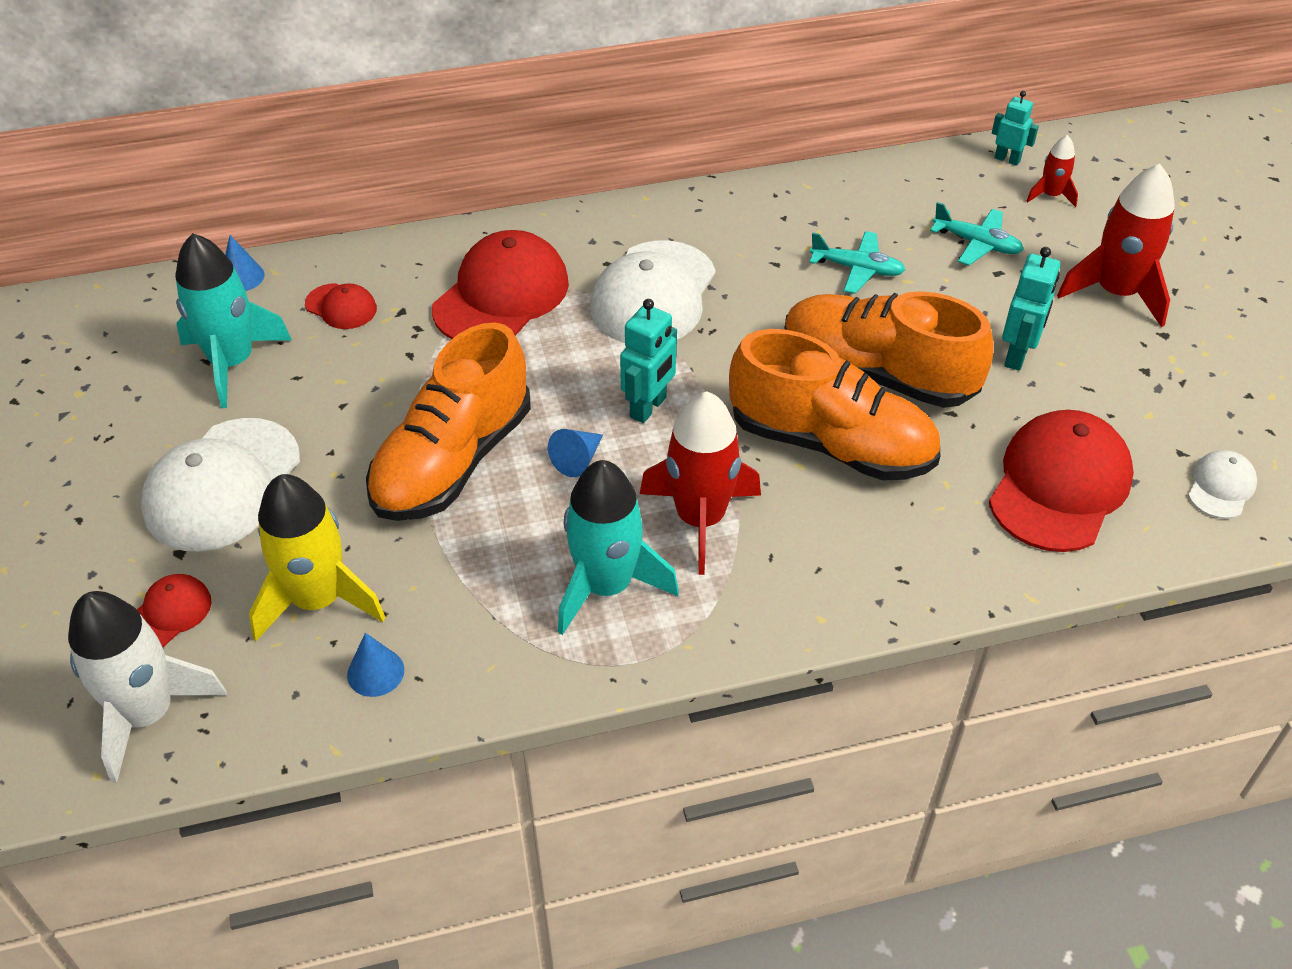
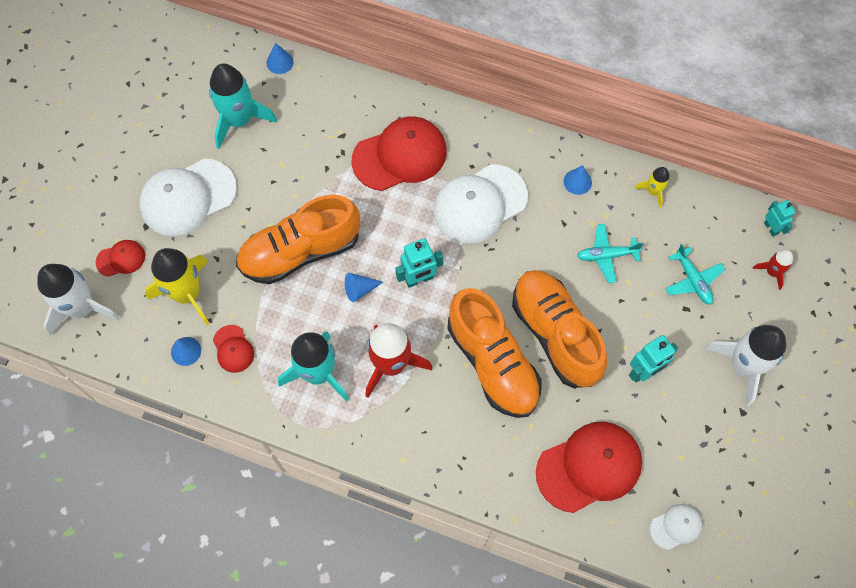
camera: 35 degrees right, 20 degrees up
red cap [305,283,377,329] -> red cap moved to [213,325,254,373]
turquoise plane [809,231,905,294] -> turquoise plane turned 120 degrees clockwise [577,224,644,283]
red rocket [1057,164,1175,327] -> white rocket [705,325,786,407]
none -> blue cone [564,165,592,195]
none -> yellow rocket [634,167,670,208]

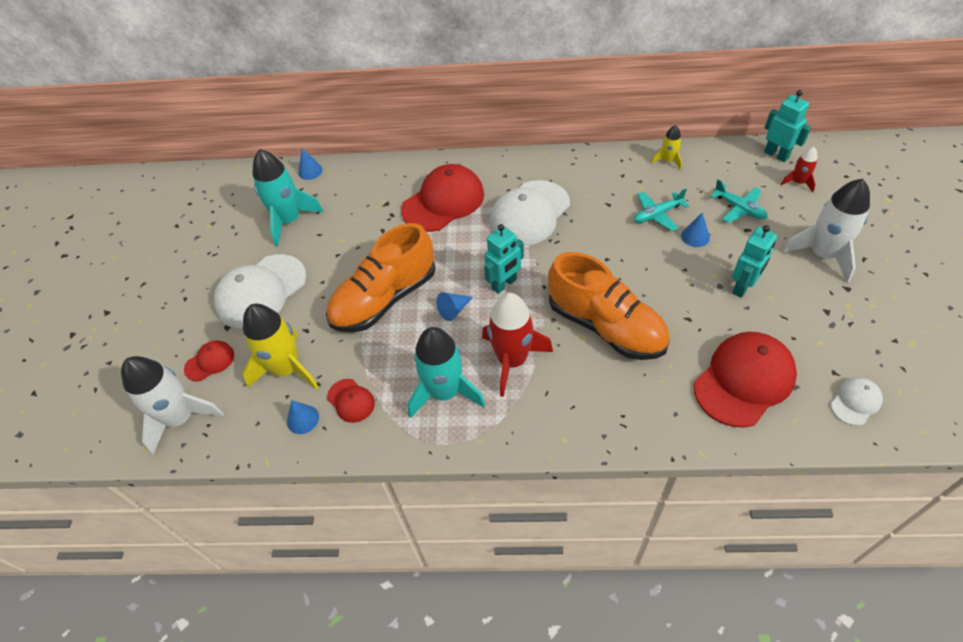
camera: 15 degrees left, 15 degrees down
orange shoe [512,270,607,388] -> none
blue cone [564,165,592,195] -> blue cone moved to [681,213,710,247]
turquoise robot [764,200,796,237] -> turquoise robot [764,90,811,162], size x1.51

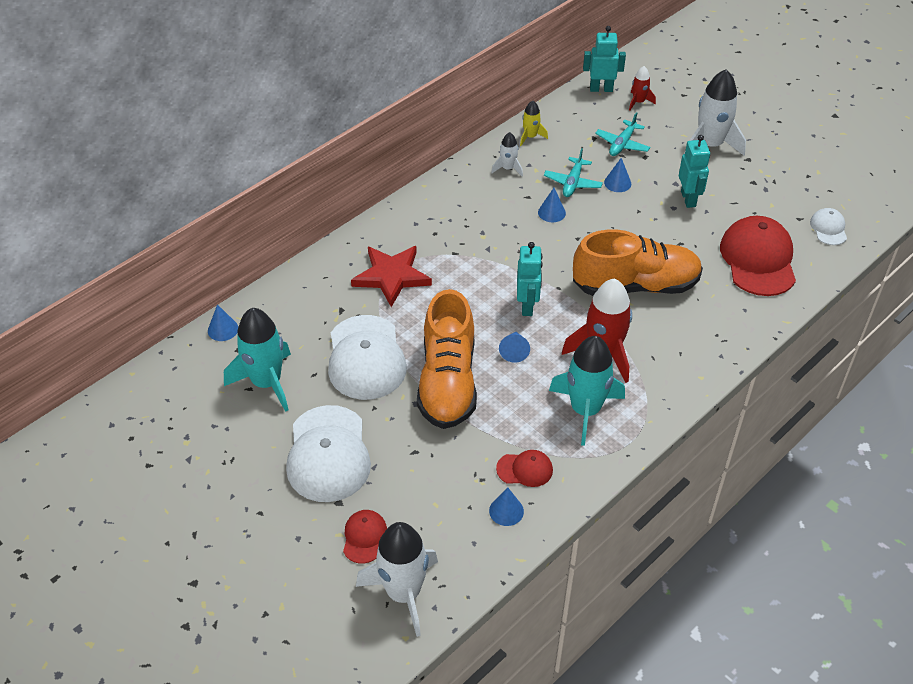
camera: 50 degrees left, 5 degrees down
yellow rocket [242,304,318,390] -> none
red cap [401,164,484,232] -> red star [351,246,432,307]
white cap [490,180,570,246] -> white cap moved to [328,315,407,400]
turquoise plane [710,179,768,223] -> turquoise plane turned 120 degrees clockwise [595,112,650,156]
none -> white rocket [491,132,523,176]
none -> blue cone [538,188,566,222]

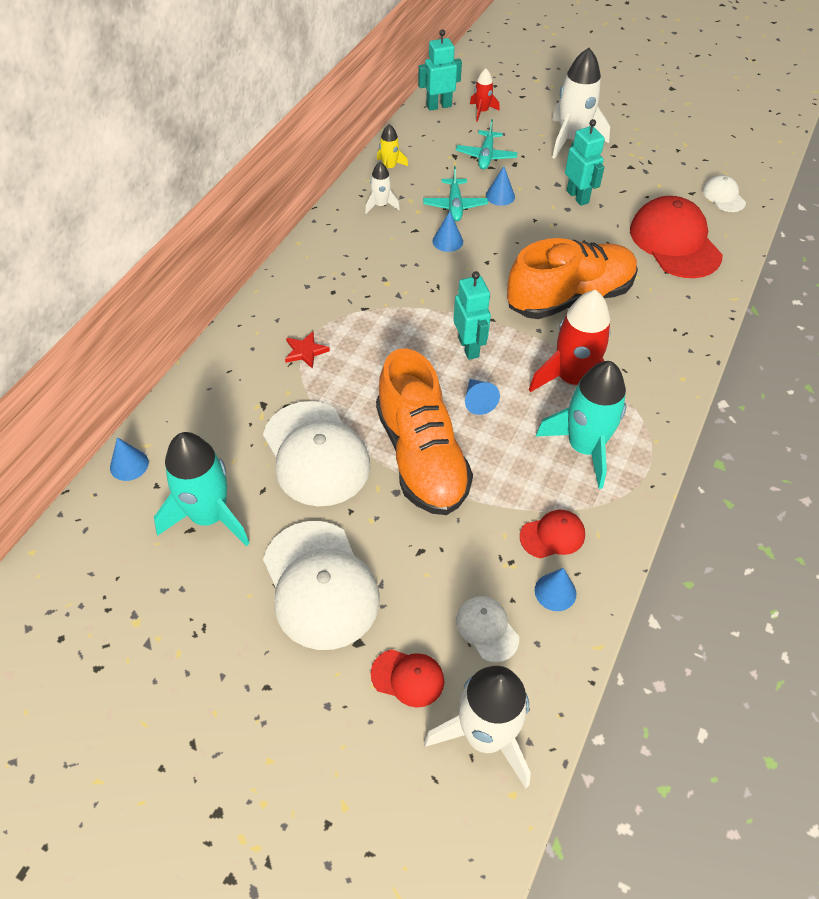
camera: 20 degrees left, 5 degrees up
red cap [343,510,387,564] -> red cap turned 120 degrees clockwise [371,649,444,707]
red star [351,246,432,307] -> red star [285,332,330,369], size x0.49
none -> white cap [456,596,519,662]

